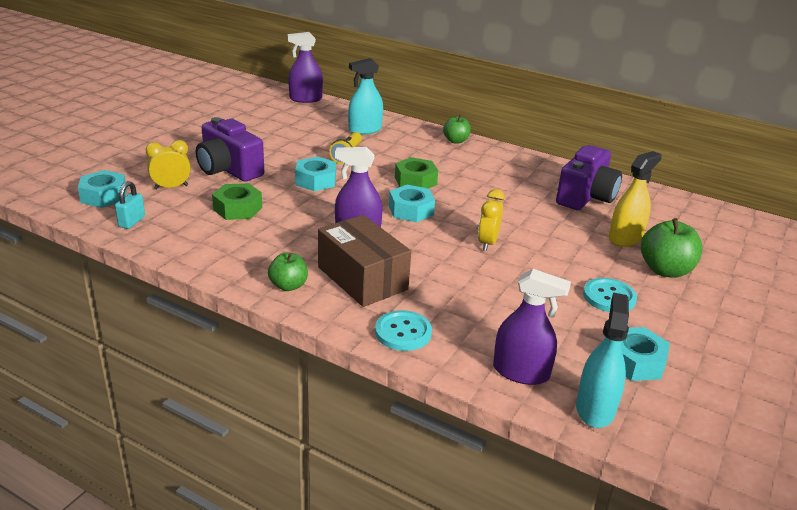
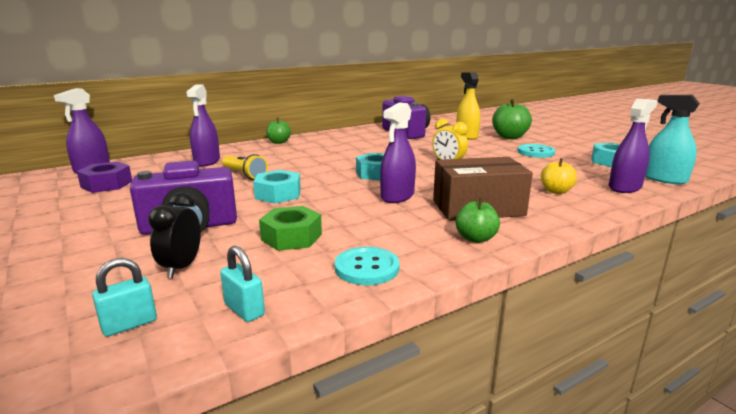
camera: 60 degrees left, 10 degrees down
turquoise nut [78,170,127,208] -> turquoise padlock [92,258,157,337]
yellow clock [146,140,191,189] -> black clock [148,192,201,278]
turquoise spray bottle [348,58,383,135] -> purple spray bottle [186,84,220,167]
turquoise button [375,310,432,351] -> turquoise button moved to [335,247,400,285]
green nut [395,157,438,189] -> none
none -> purple nut [77,162,132,193]
none -> yellow apple [541,158,577,194]

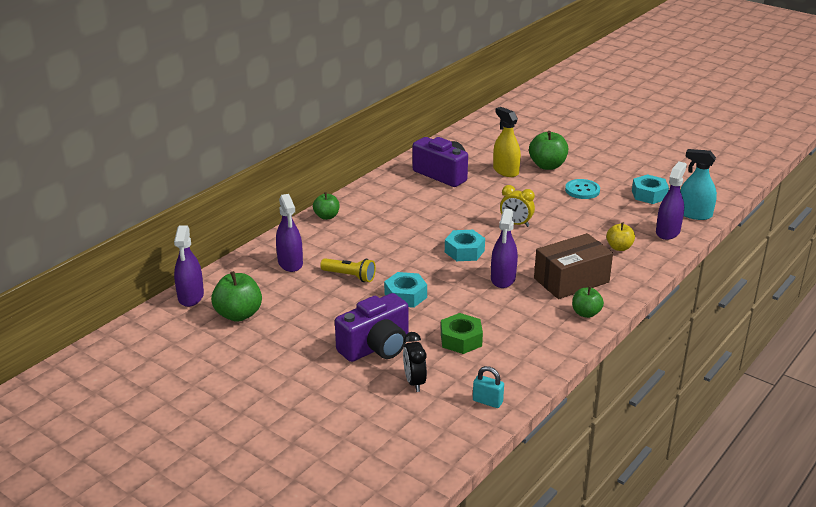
camera: 20 degrees left, 10 degrees up
purple nut [77,162,132,193] -> green apple [211,271,262,322]
turquoise padlock [92,258,157,337] -> none
turquoise button [335,247,400,285] -> none

